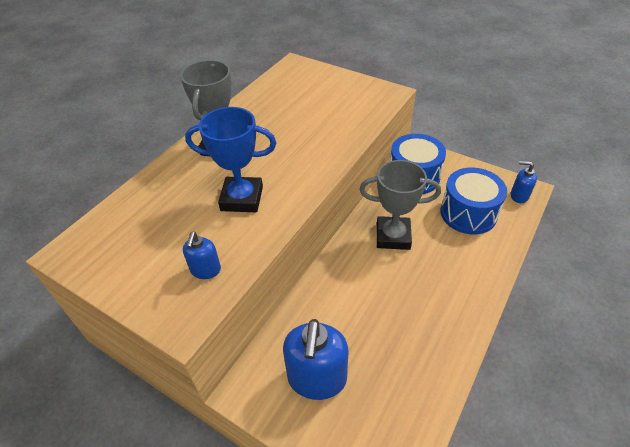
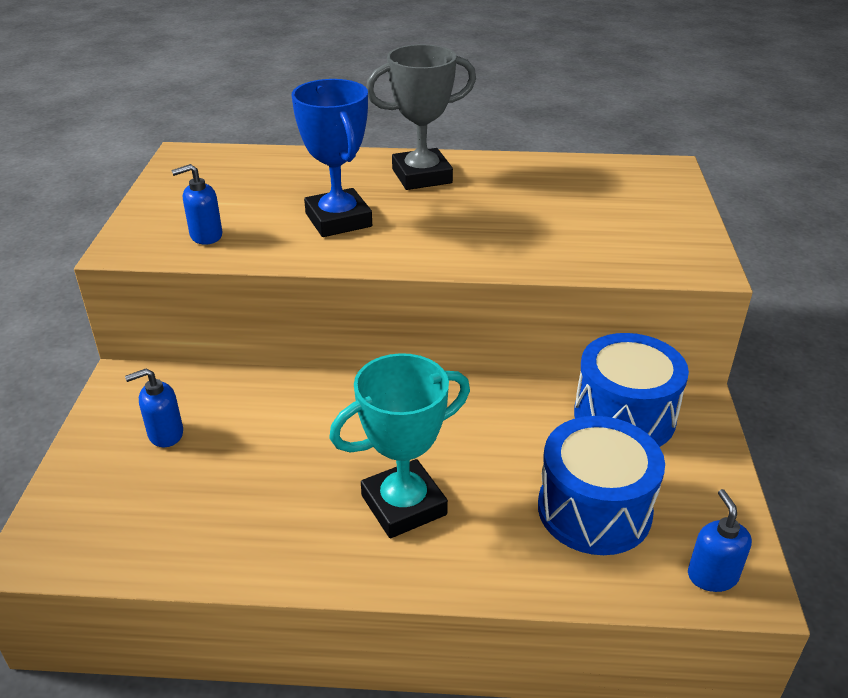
camera: 60 degrees right, 10 degrees down
blue soap dispenser [283,319,348,400] -> blue soap dispenser [125,369,183,447], size x0.51
grey trophy [359,160,441,250] -> none
none -> turquoise trophy [329,353,470,538]

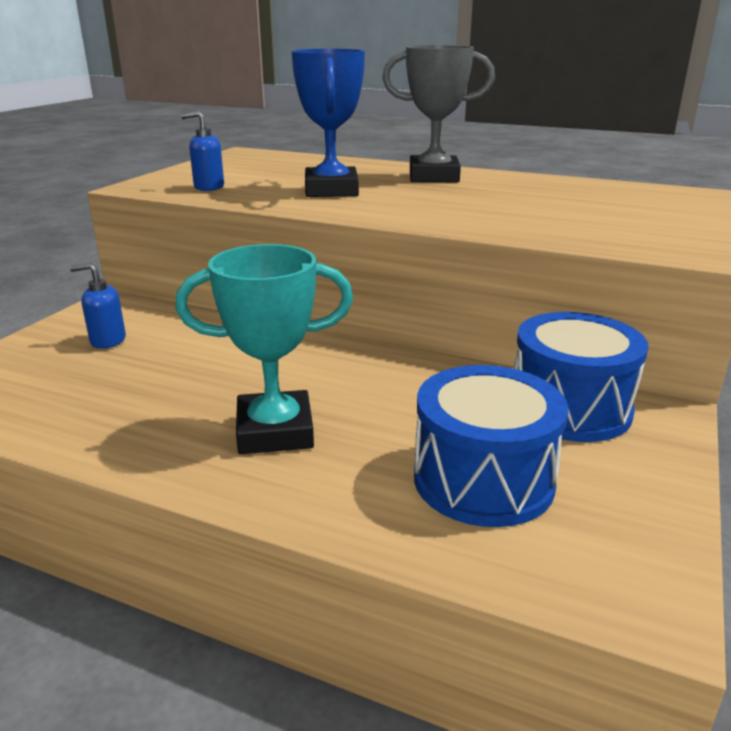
camera: 20 degrees right, 10 degrees down
blue soap dispenser [688,489,752,592] -> none

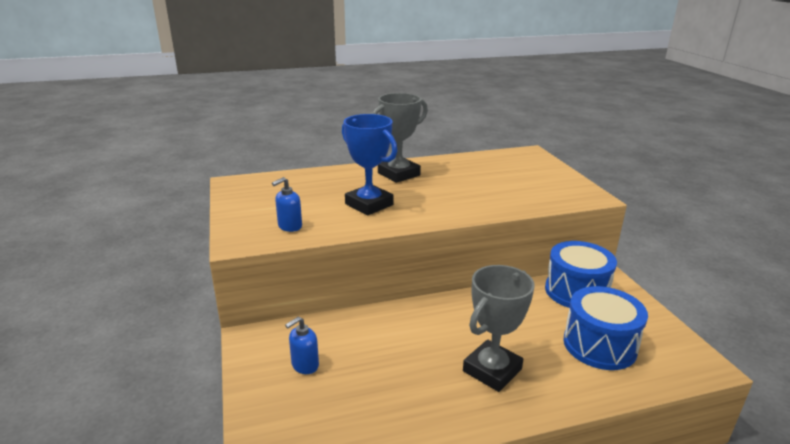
camera: 40 degrees left, 0 degrees up
turquoise trophy [175,244,353,454] -> grey trophy [463,265,535,392]

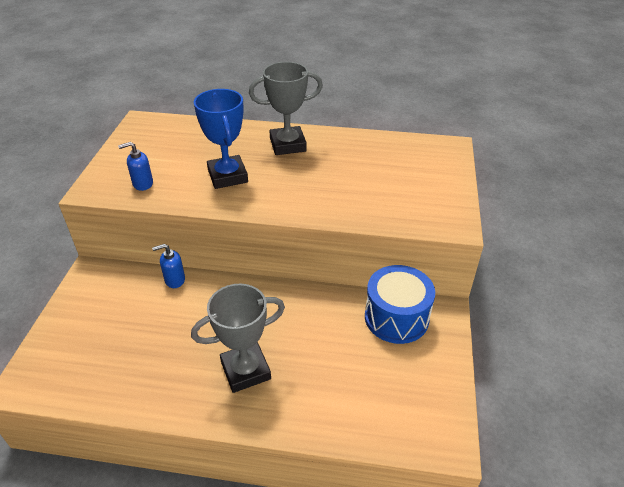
camera: 25 degrees right, 15 degrees up
blue soap dispenser [285,316,319,374] -> blue soap dispenser moved to [152,244,185,288]
blue drum [563,286,648,370] -> none

